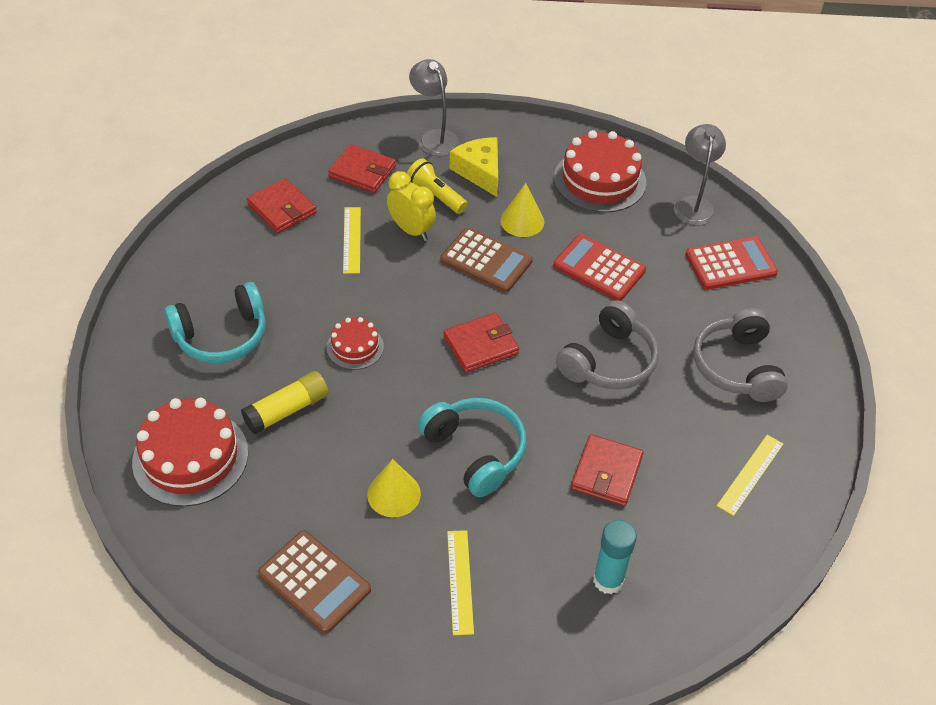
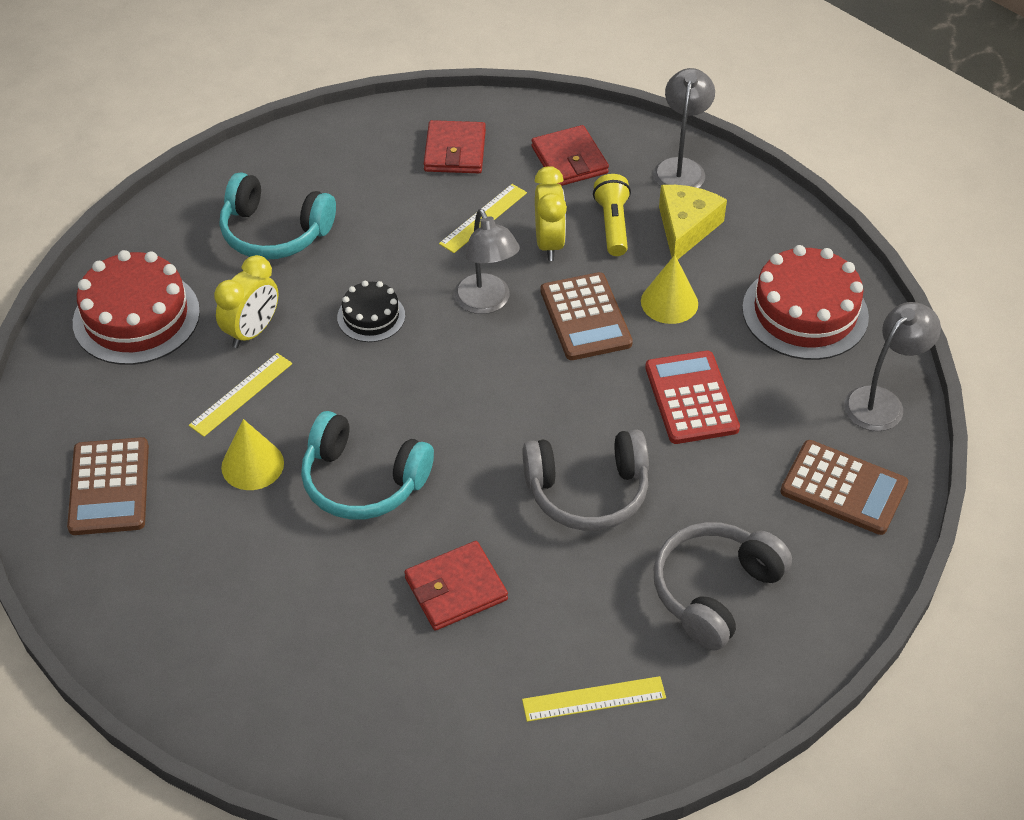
camera: 45 degrees right, 0 degrees up
yellow glue stick [241,371,329,434] -> yellow clock [214,255,279,348]
red cake [327,317,384,370] -> black cake [337,281,405,342]
turquoise headphones [418,398,526,497] -> turquoise headphones turned 105 degrees clockwise [301,411,434,519]
red wallet [443,312,519,373] -> none
yellow ruler [447,530,474,635] -> yellow ruler moved to [189,353,292,437]
turquoise glue stick [593,520,637,594] -> none
red calculator [686,236,778,290] -> brown calculator [780,440,908,535]
none -> grey lamp [454,209,520,314]

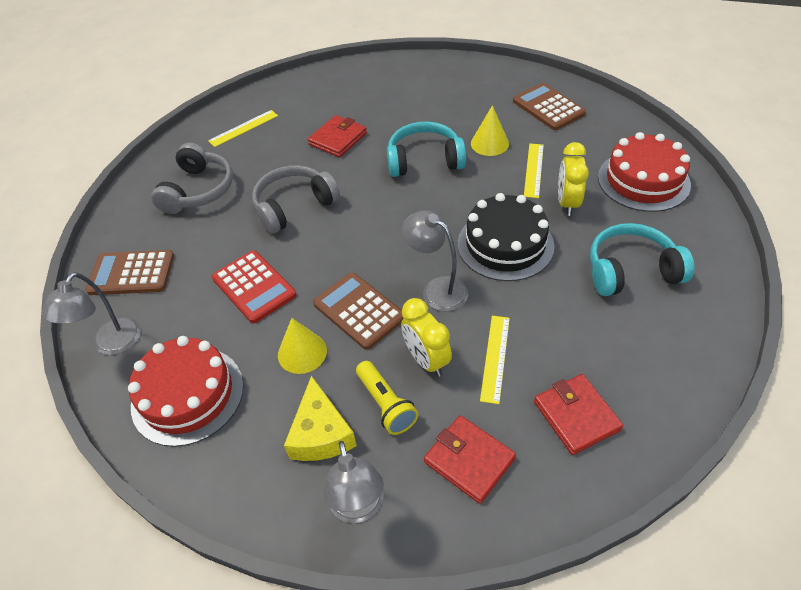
camera: 155 degrees right, 0 degrees up
black cake [337,281,405,342] -> black cake [458,193,554,281], size x1.85

